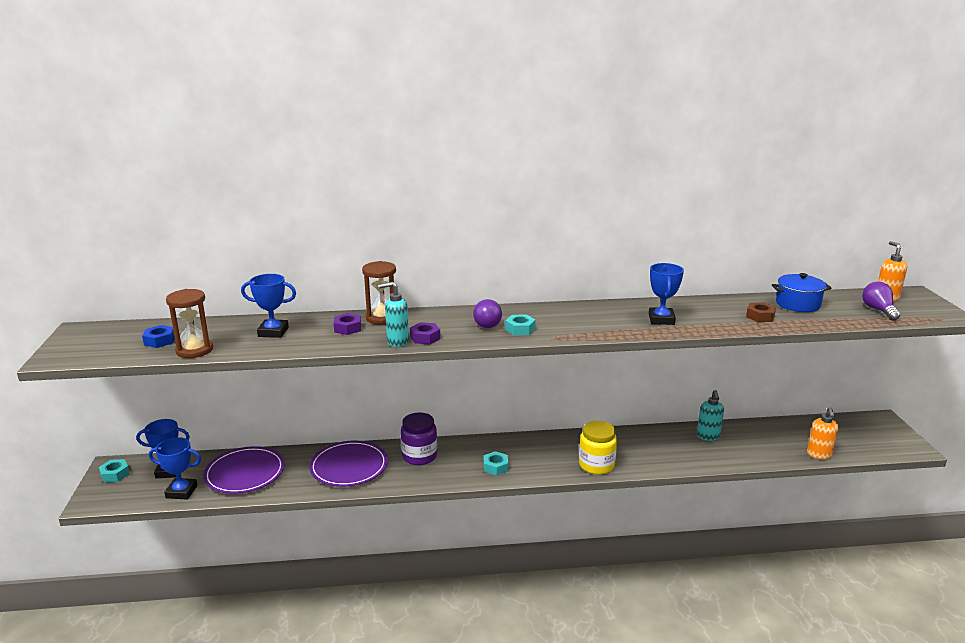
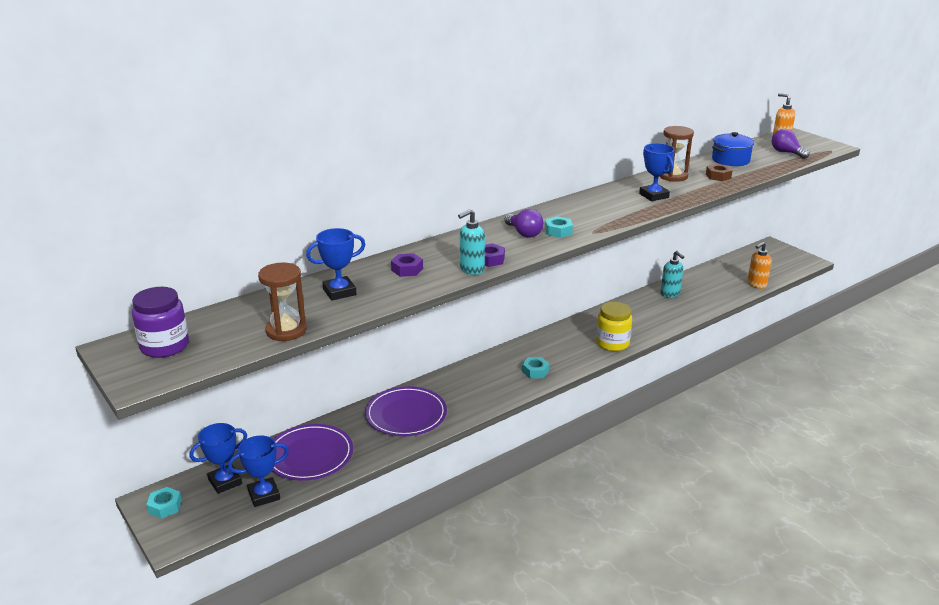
camera: 30 degrees left, 5 degrees up
blue nut [142,325,175,348] -> none
brown hourglass [362,261,396,325] -> brown hourglass moved to [659,126,694,182]
purple jar [401,412,437,465] -> purple jar moved to [132,287,189,358]
orange soap dispenser [807,407,838,460] -> orange soap dispenser turned 75 degrees clockwise [747,242,771,289]

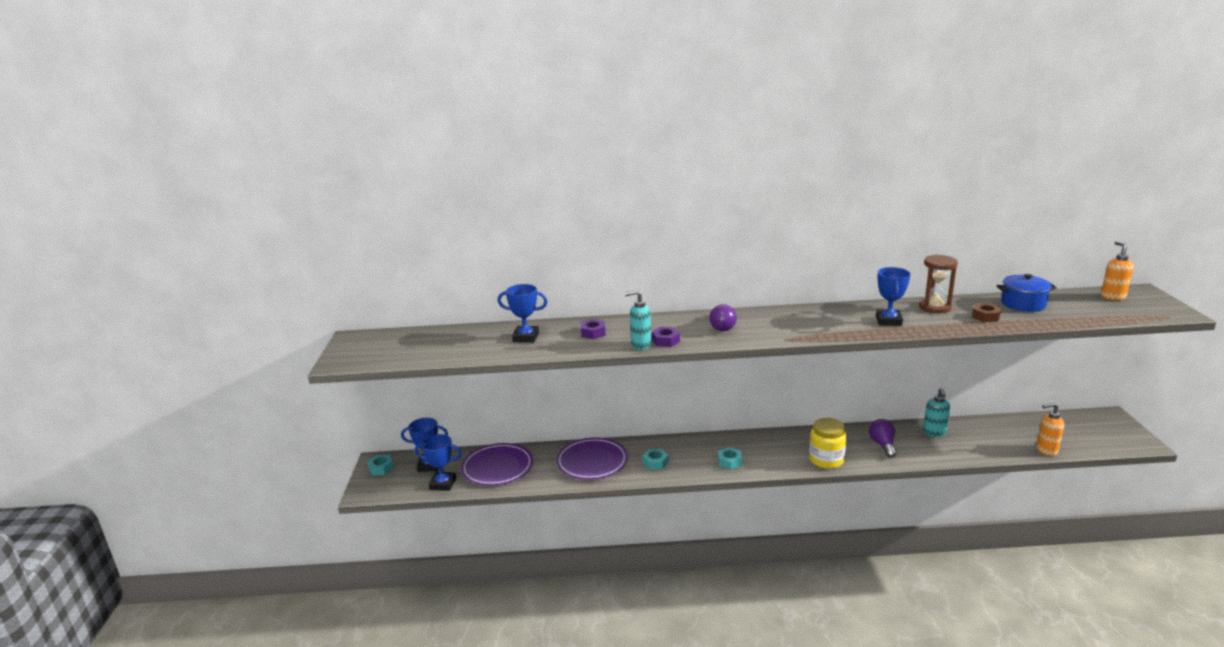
camera: 35 degrees right, 5 degrees down
purple jar [132,287,189,358] -> none
brown hourglass [258,263,307,341] -> none
turquoise nut [545,216,573,238] -> turquoise nut moved to [642,449,669,470]
purple light bulb [772,129,809,159] -> purple light bulb moved to [869,419,896,458]

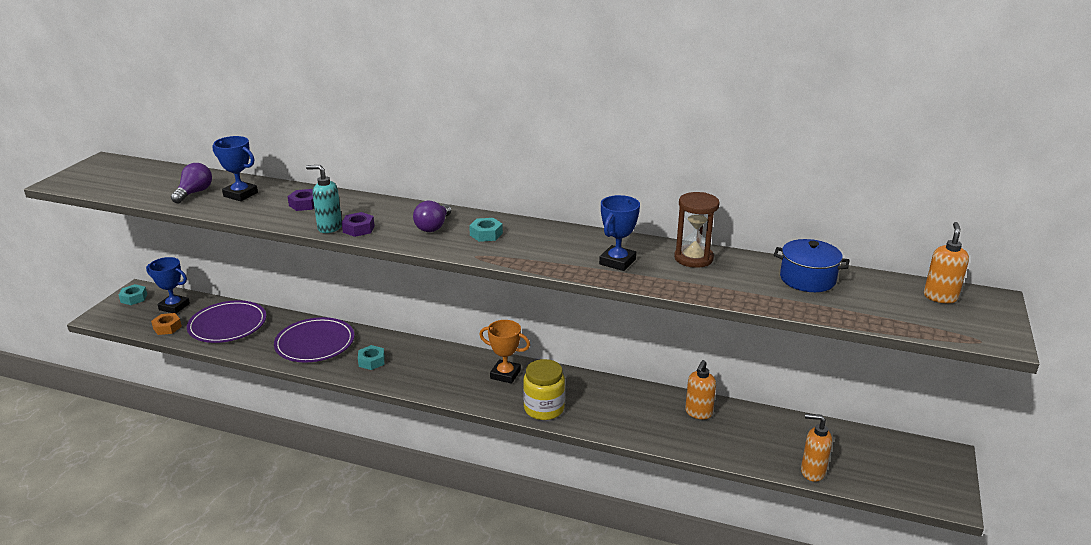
camera: 20 degrees right, 5 degrees up
blue trophy [415,434,462,491] -> orange nut [151,313,182,335]
turquoise nut [718,447,742,470] -> turquoise nut moved to [469,218,503,242]
purple light bulb [869,419,896,458] -> purple light bulb moved to [171,163,212,203]
turquoise soap dispenser [923,388,950,437] -> orange soap dispenser [685,360,716,419]
brown nut [972,303,1002,322] -> none
none -> orange trophy [479,320,530,384]

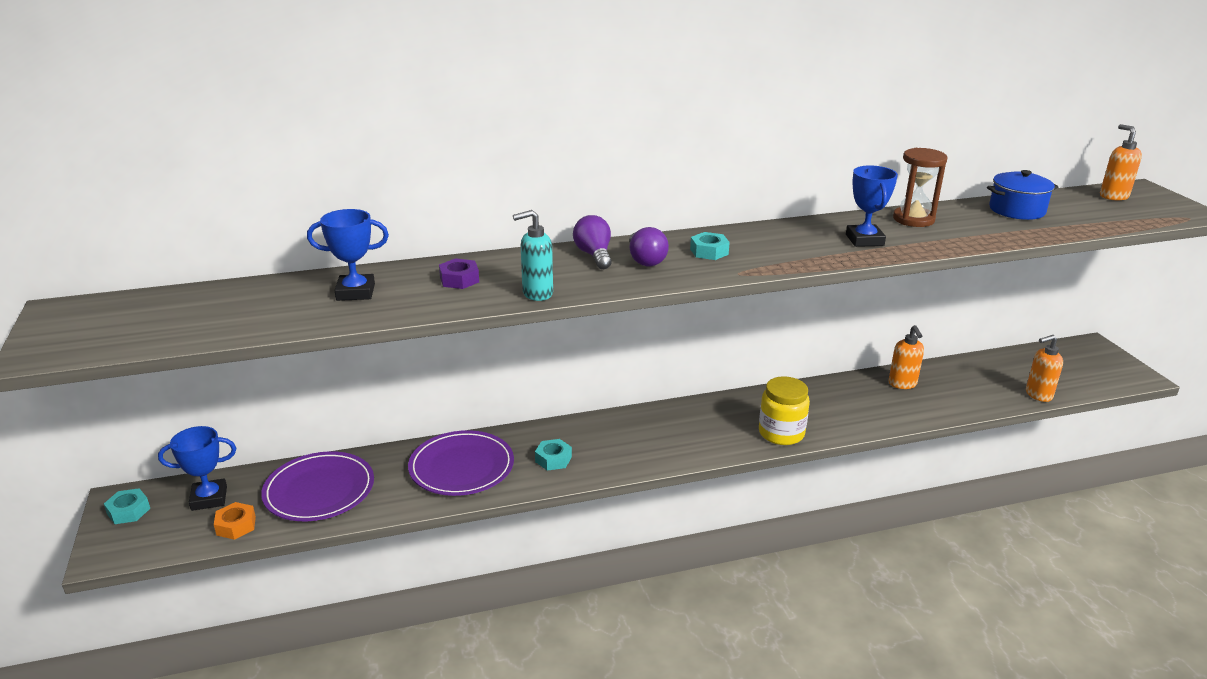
camera: 35 degrees left, 0 degrees up
purple light bulb [171,163,212,203] -> purple light bulb moved to [573,215,612,269]
purple nut [342,212,375,237] -> none
orange trophy [479,320,530,384] -> none

